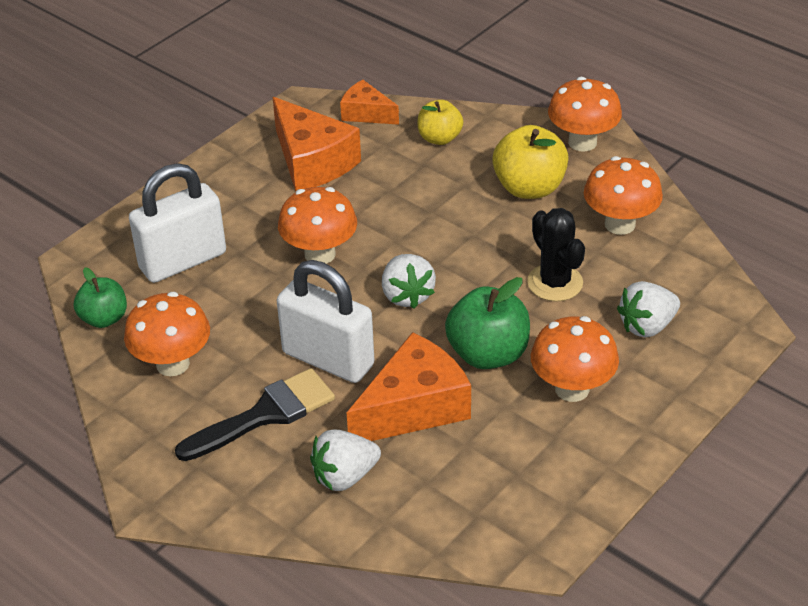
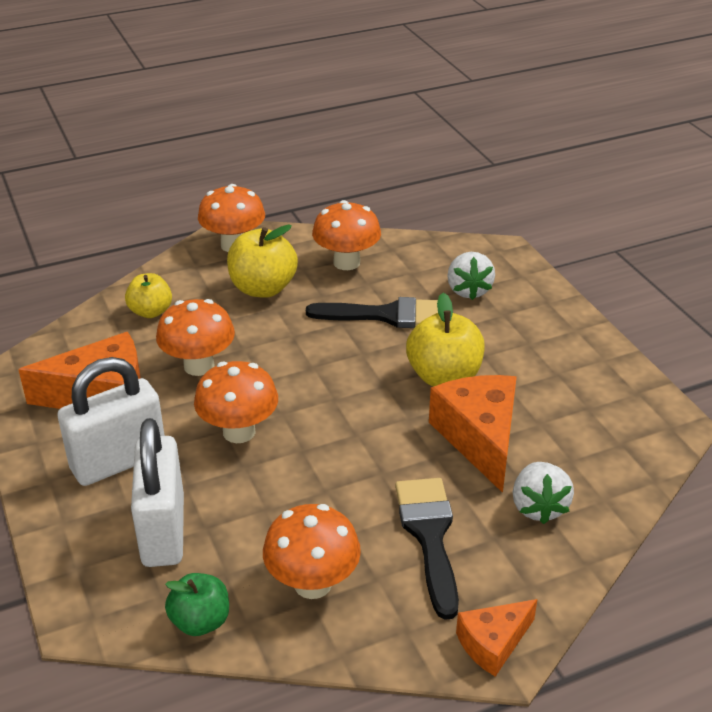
camera: 65 degrees left, 5 degrees down
white padlock [277,260,375,383] -> white padlock moved to [58,357,165,486]
orange cheese [340,80,399,125] -> orange cheese moved to [456,599,538,677]
white strawberry [382,254,436,309] -> none
green apple [445,277,530,369] -> yellow apple [406,293,485,387]
black cactus [527,208,585,301] -> black brush [306,297,438,328]
orange mushroom [531,316,619,402] -> orange mushroom moved to [156,299,235,376]

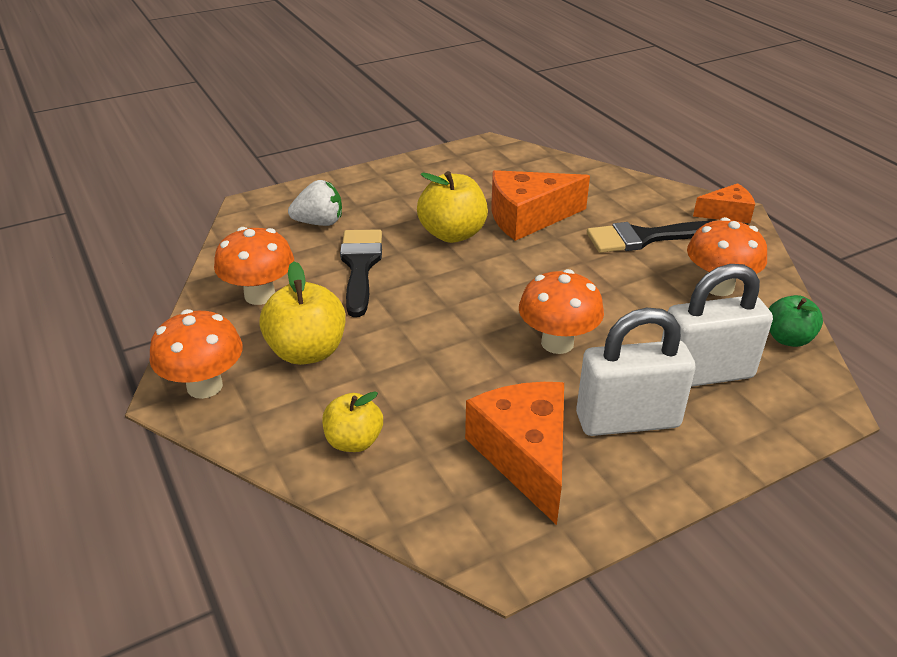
camera: 95 degrees left, 0 degrees up
white padlock [58,357,165,486] -> white padlock turned 60 degrees counterclockwise [576,308,696,436]
orange mushroom [156,299,235,376] -> none
orange cheese [456,599,538,677] -> orange cheese turned 60 degrees counterclockwise [693,183,755,223]
white strawberry [513,462,574,524] -> none

